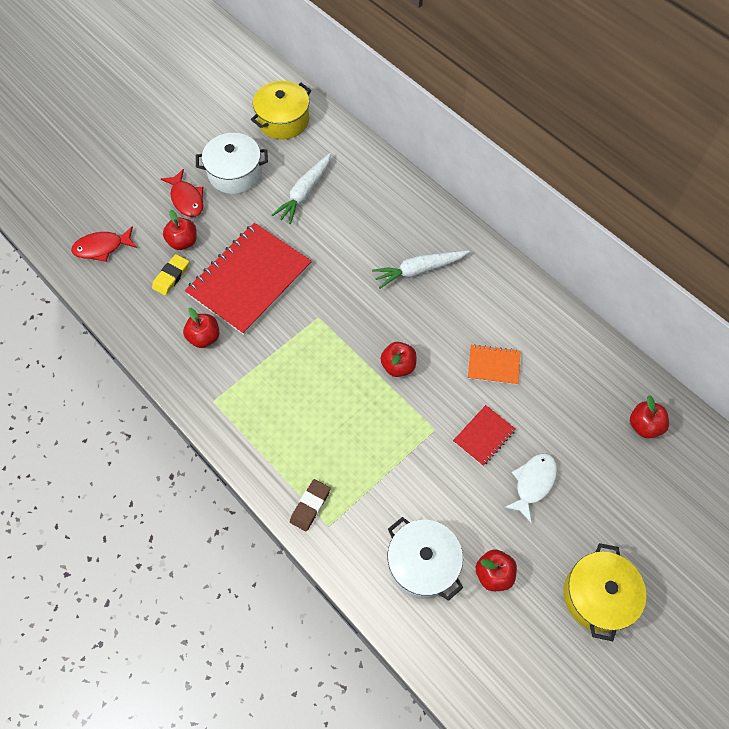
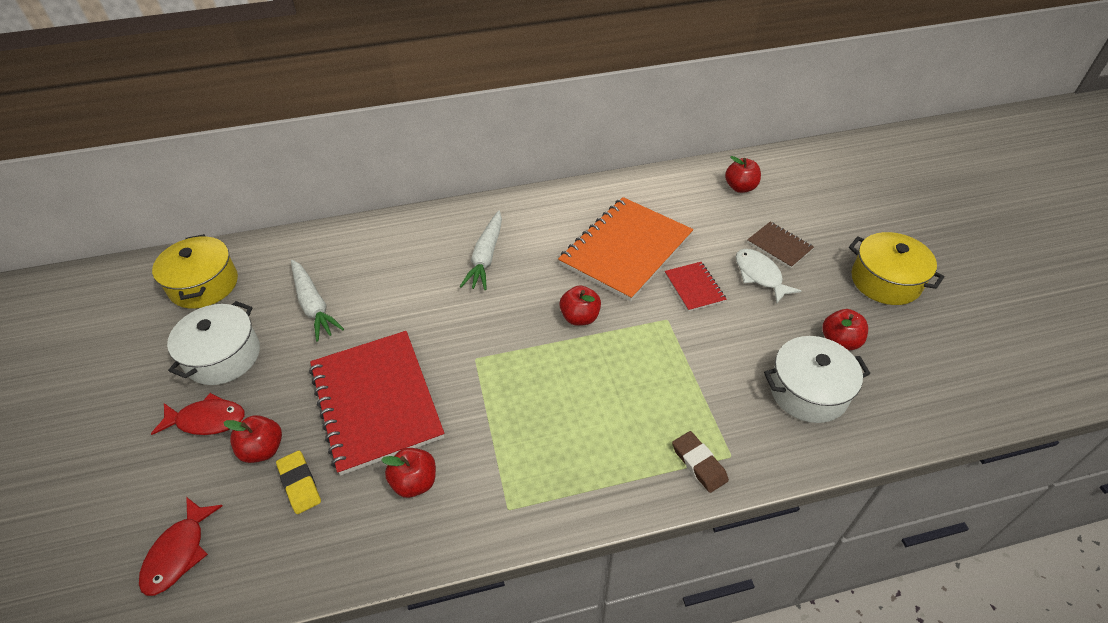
camera: 60 degrees left, 15 degrees down
orange notebook [468,344,520,385] -> orange notebook [558,197,693,302], size x2.18
none -> brown notebook [747,222,814,268]

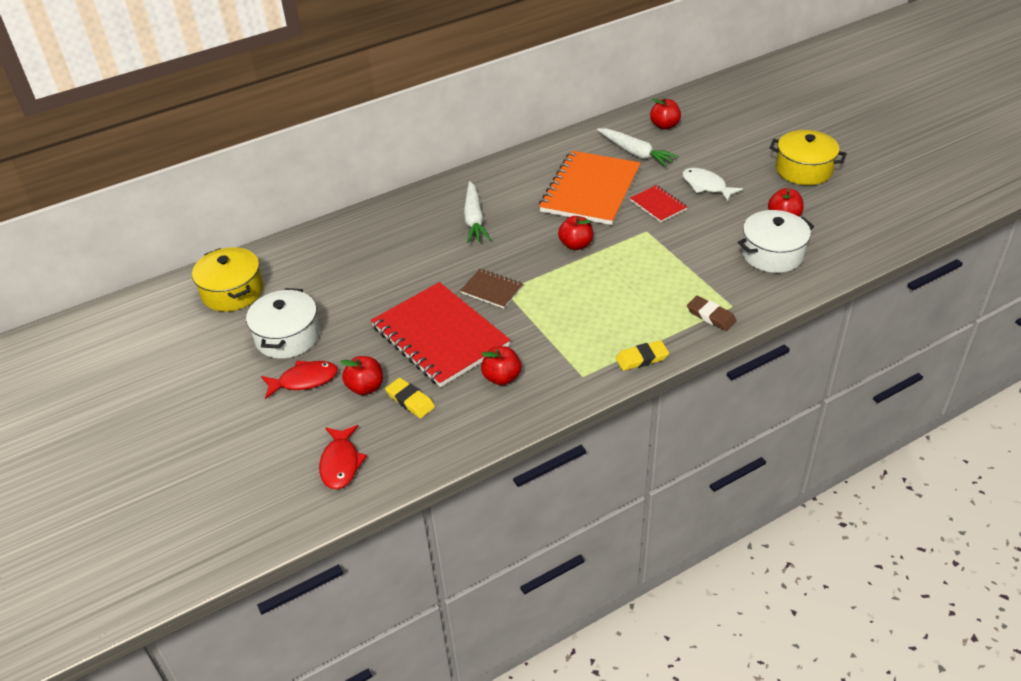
camera: 15 degrees left, 5 degrees down
white carrot [291,260,344,342] -> white carrot moved to [597,128,679,167]
brown notebook [747,222,814,268] -> brown notebook moved to [460,269,523,308]
none -> yellow eraser [616,340,669,371]

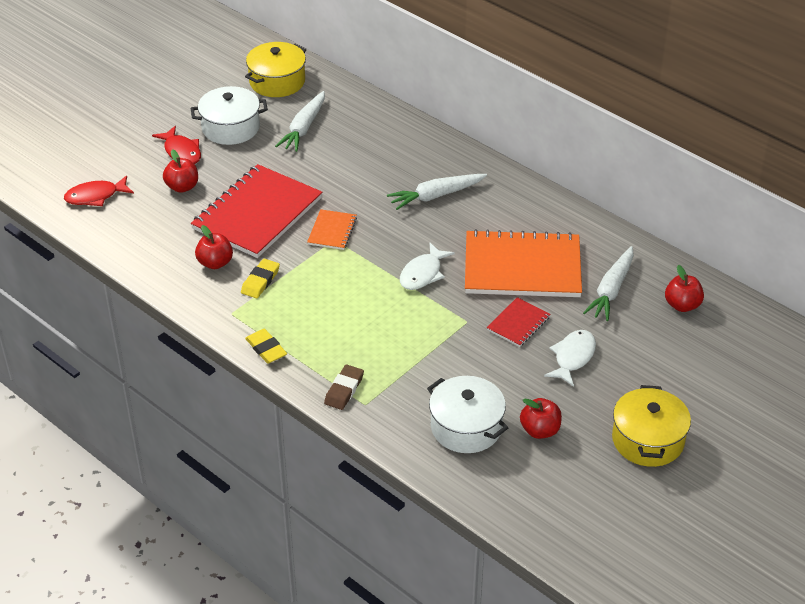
camera: 70 degrees right, 0 degrees up
yellow eraser [385,378,435,418] -> yellow eraser moved to [241,258,280,298]
brown notebook [460,269,523,308] -> orange notebook [307,209,357,250]
red apple [558,216,593,250] -> white fish [400,243,455,290]
none -> white carrot [275,91,325,152]

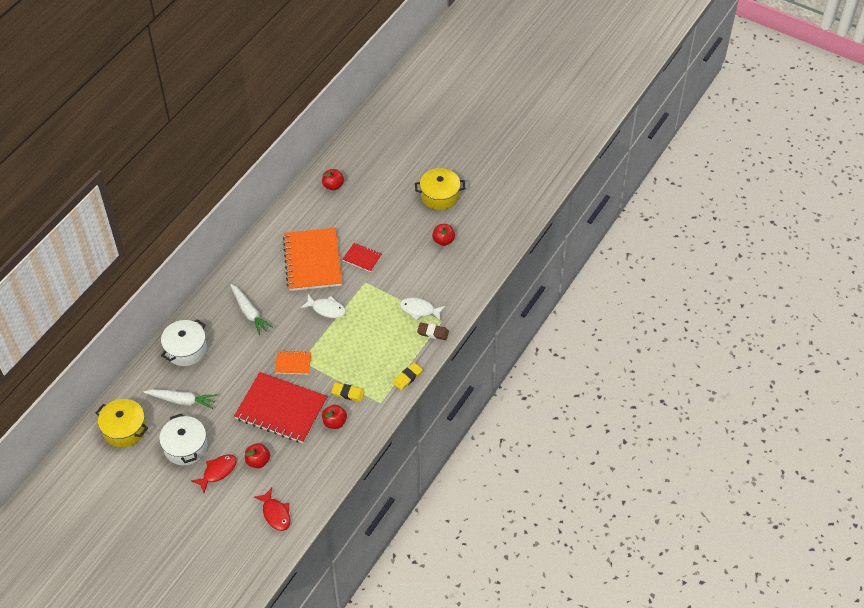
camera: 100 degrees left, 10 degrees up
white pot [427,376,508,453] -> white pot moved to [161,319,207,366]
white fish [544,330,596,387] -> white fish moved to [400,298,446,320]
white carrot [583,246,634,321] -> none

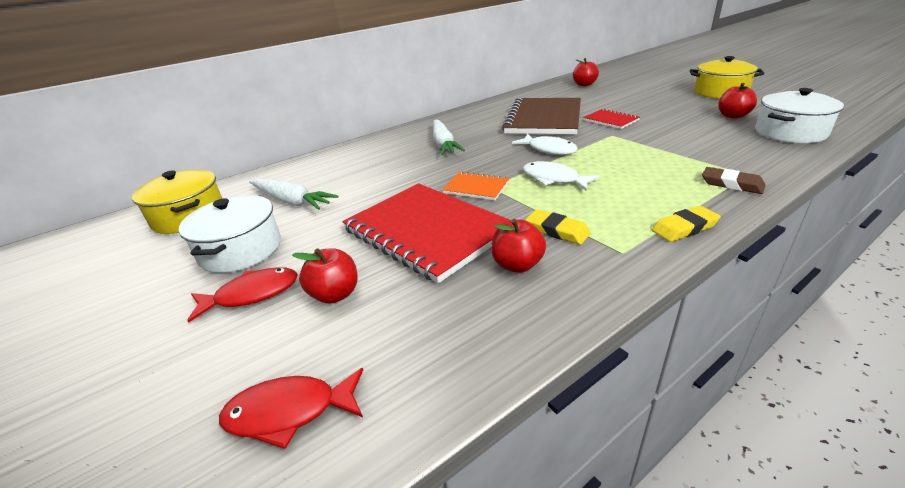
camera: 25 degrees right, 20 degrees down
white pot [161,319,207,366] -> white pot moved to [755,88,844,143]
red fish [254,488,290,531] -> red fish turned 90 degrees clockwise [219,368,363,449]
orange notebook [283,228,342,291] -> brown notebook [502,98,581,135]
white fish [400,298,446,320] -> white fish moved to [523,161,600,190]

